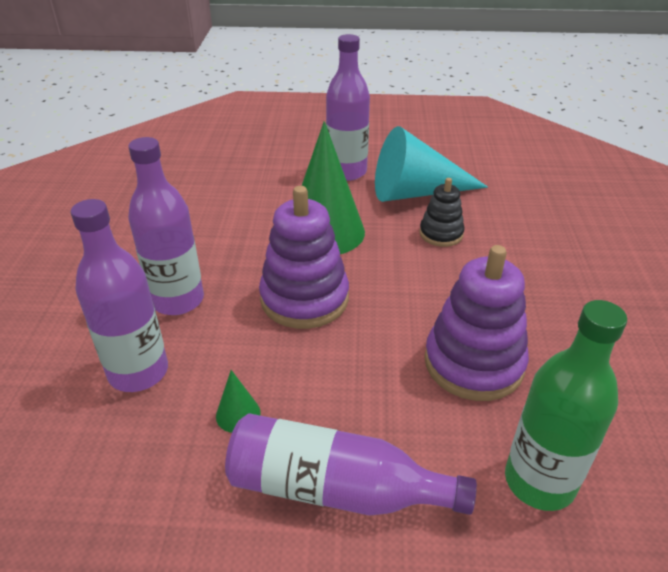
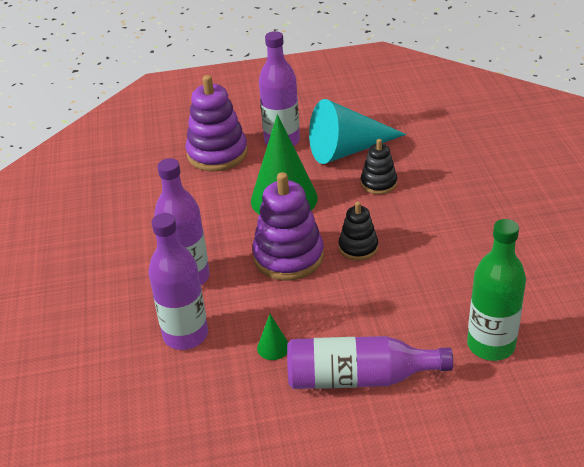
camera: 10 degrees left, 0 degrees up
purple stacking toy [424,245,529,401] -> purple stacking toy moved to [185,75,248,171]
none -> black stacking toy [339,202,378,261]

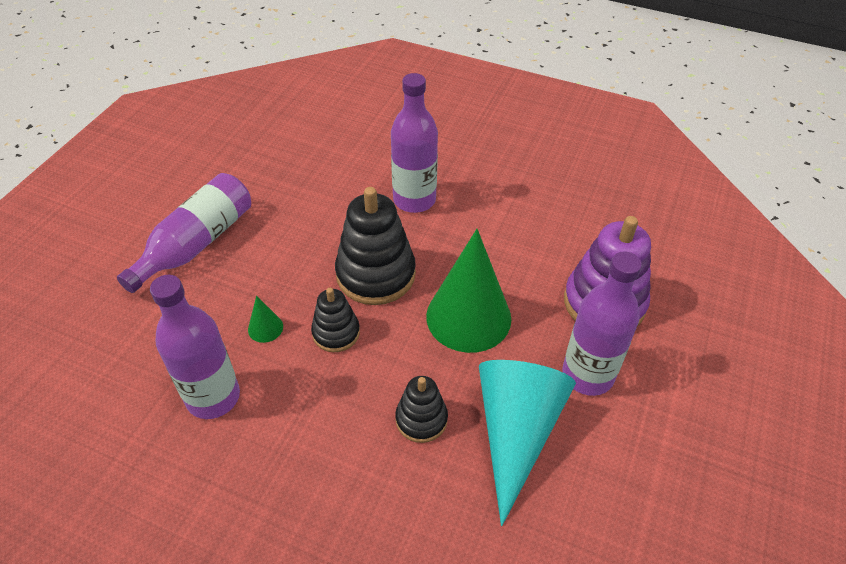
camera: 120 degrees right, 10 degrees up
purple bottle [148,213,208,350] -> purple bottle moved to [150,275,240,419]
purple stacking toy [252,172,324,280] -> black stacking toy [335,187,416,305]
green cone [257,314,289,360] -> green cone moved to [248,296,283,343]
green bottle [467,219,526,361] -> none

